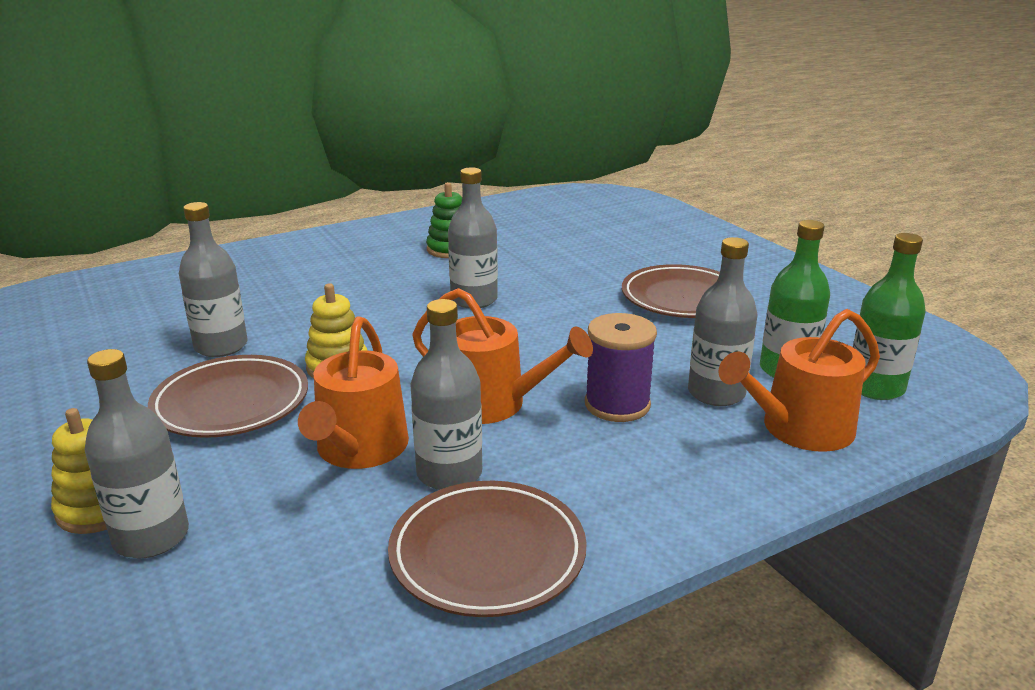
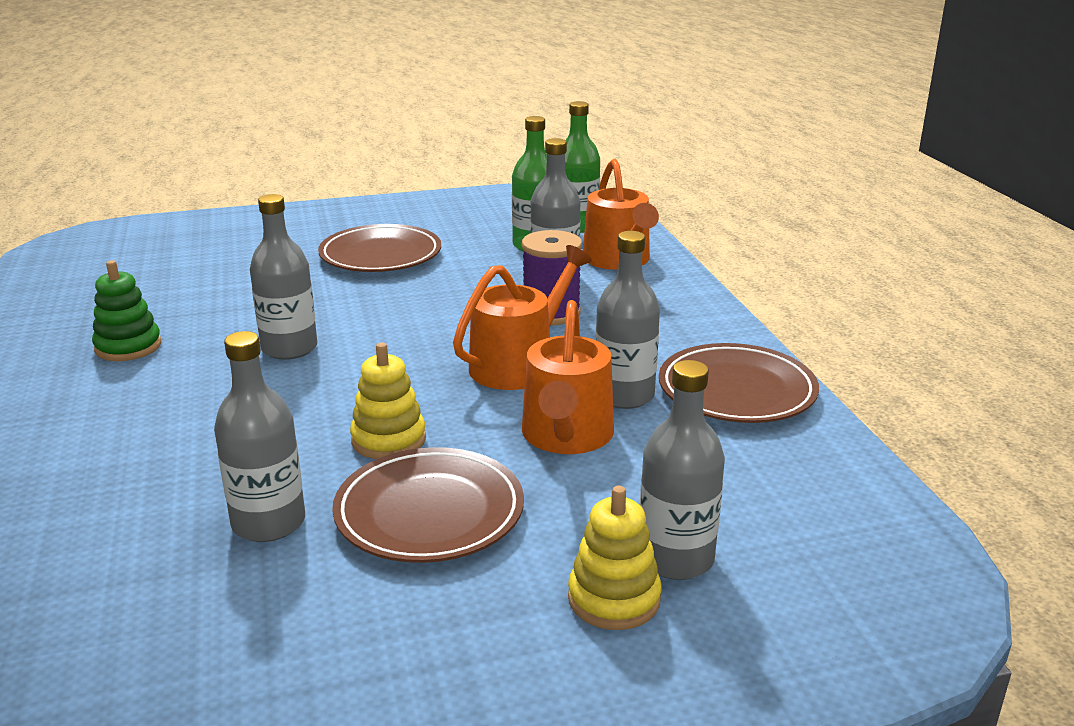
camera: 75 degrees left, 0 degrees up
orange watering can [298,317,409,469] -> orange watering can turned 75 degrees clockwise [522,300,614,454]

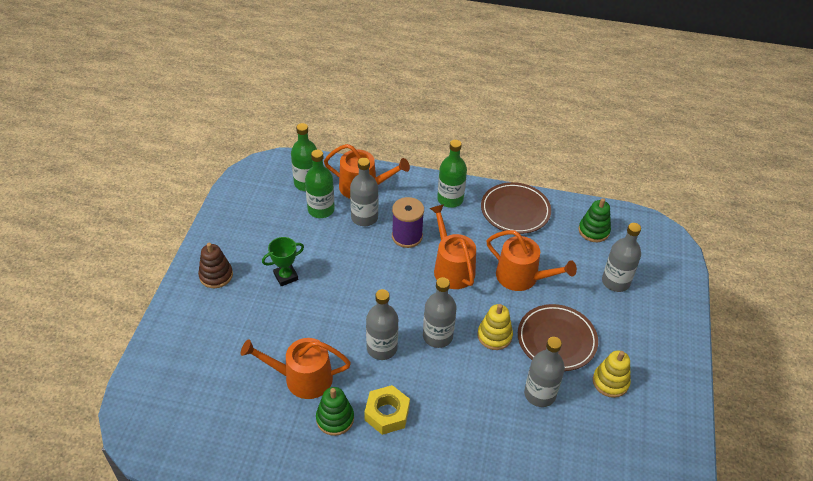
camera: 65 degrees left, 20 degrees up
brown plate [318,224,441,272] -> green trophy [262,237,304,287]
yellow stacking toy [568,486,662,630] -> yellow stacking toy moved to [593,351,631,398]
grey bottle [595,231,660,409] -> grey bottle moved to [423,277,457,348]
none -> brown stacking toy [198,243,233,288]
none -> orange watering can [241,338,351,399]
none -> yellow nut [364,385,410,435]
none -> green bottle [437,140,467,208]
none -> green stacking toy [578,198,611,242]

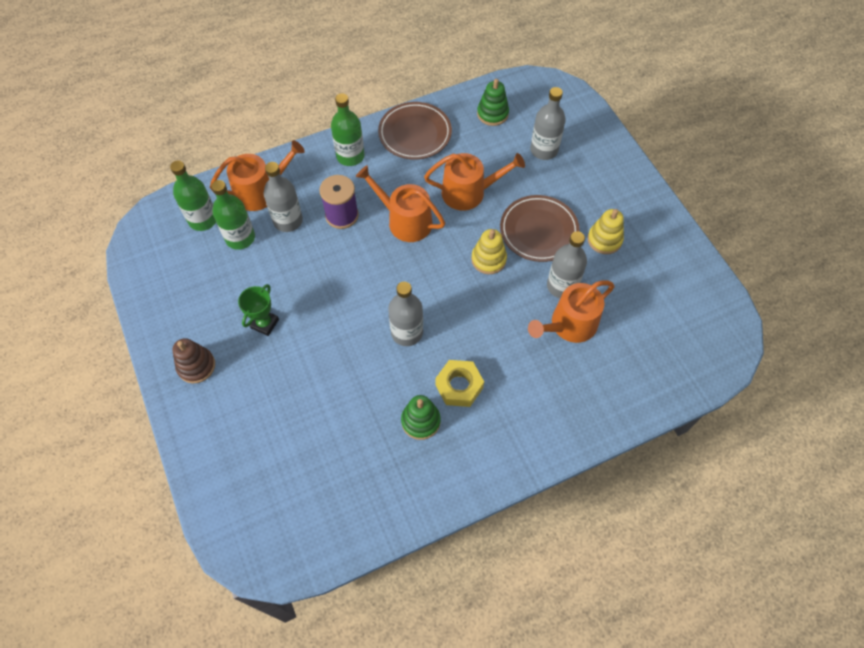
camera: 35 degrees left, 15 degrees up
orange watering can [241,338,351,399] -> orange watering can moved to [528,280,615,343]
grey bottle [423,277,457,348] -> none

